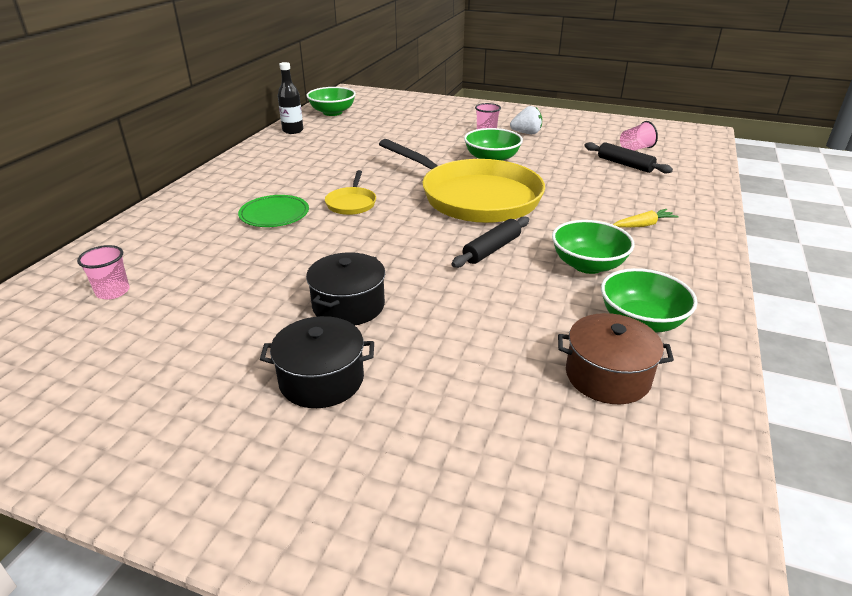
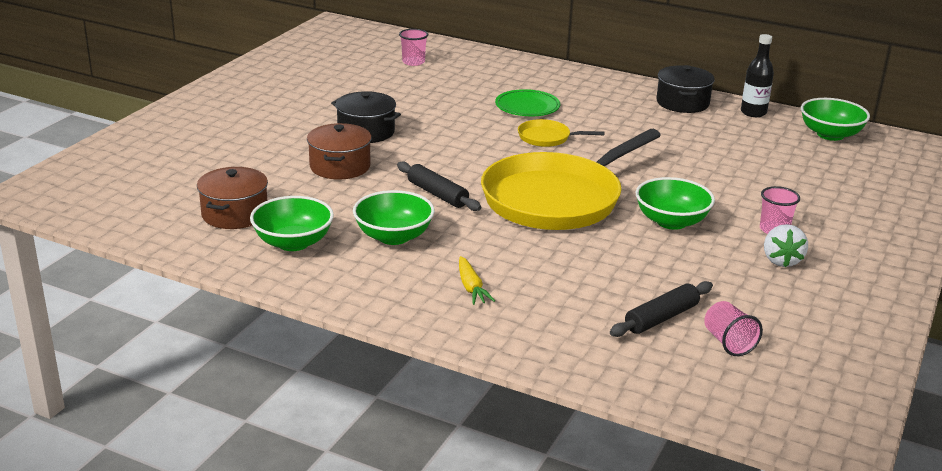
camera: 95 degrees right, 5 degrees down
black pot [260,316,374,408] -> black pot moved to [656,65,715,113]
none -> brown pot [307,123,372,179]

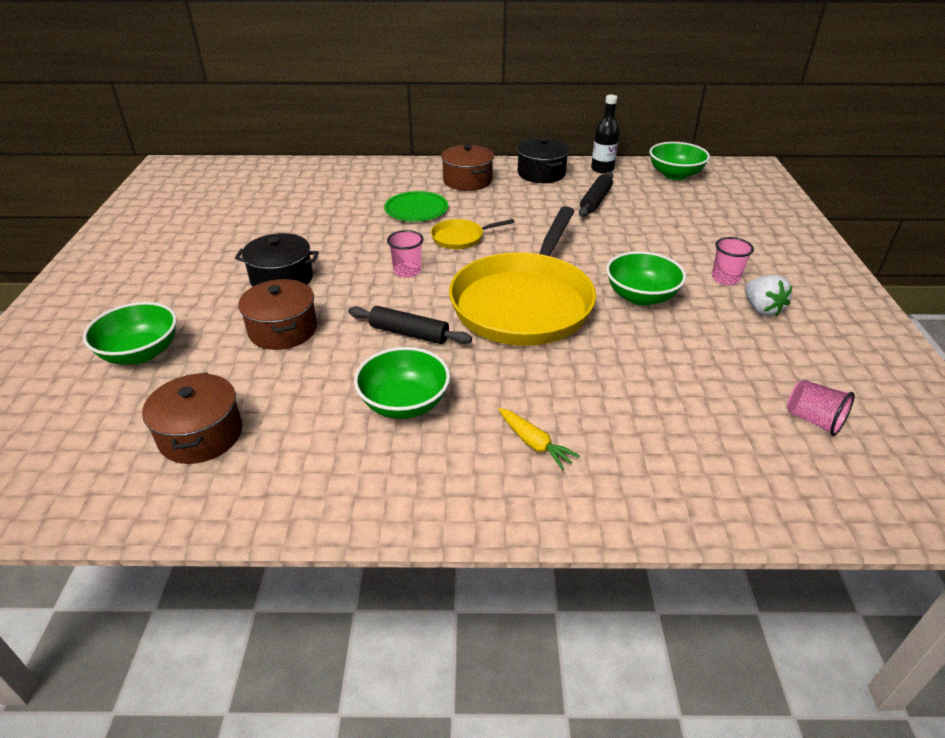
camera: 25 degrees left, 10 degrees up
green bowl [250,196,334,251] -> green bowl moved to [83,302,177,364]
pink cup [399,29,428,66] -> pink cup moved to [387,230,423,278]
black rolling pin [610,281,713,337] -> black rolling pin moved to [579,172,613,217]
none -> brown pot [441,145,494,191]

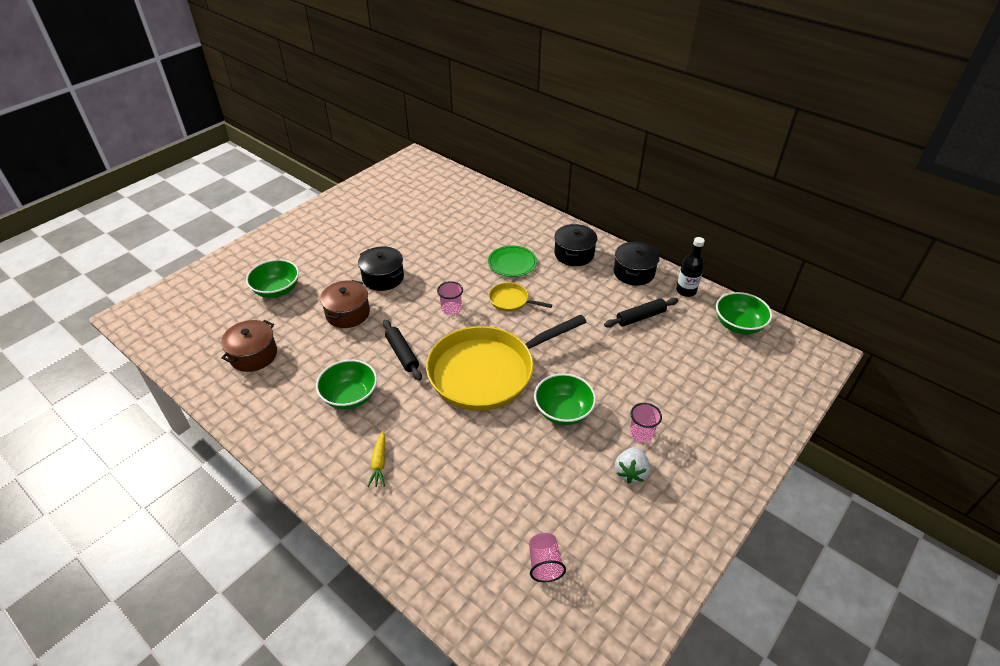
camera: 40 degrees right, 5 degrees up
brown pot [441,145,494,191] -> black pot [554,224,597,266]

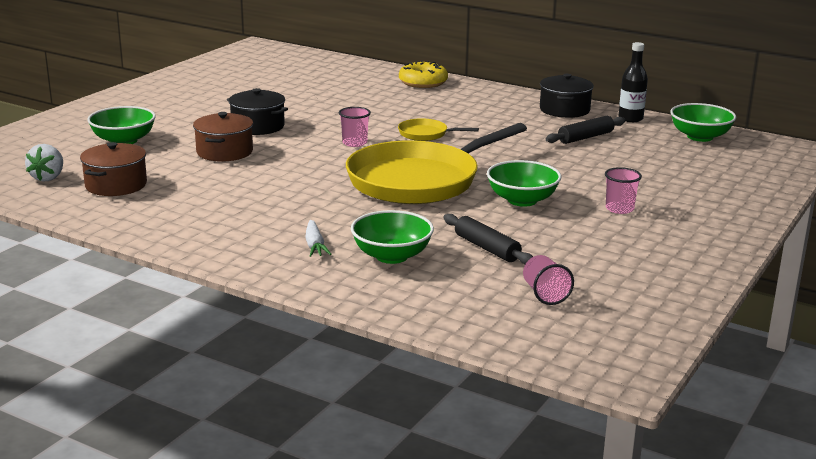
camera: 10 degrees left, 20 degrees down
green bowl [316,360,377,409] -> green bowl moved to [351,210,434,264]
yellow carrot [367,431,385,487] -> white carrot [305,220,331,257]
black rolling pin [383,320,422,381] -> black rolling pin moved to [444,214,533,264]
green plate [488,245,537,277] -> none
black pot [554,224,597,266] -> none
white strawberry [615,447,650,484] -> white strawberry moved to [25,144,63,182]
none -> yellow donut [399,61,448,88]

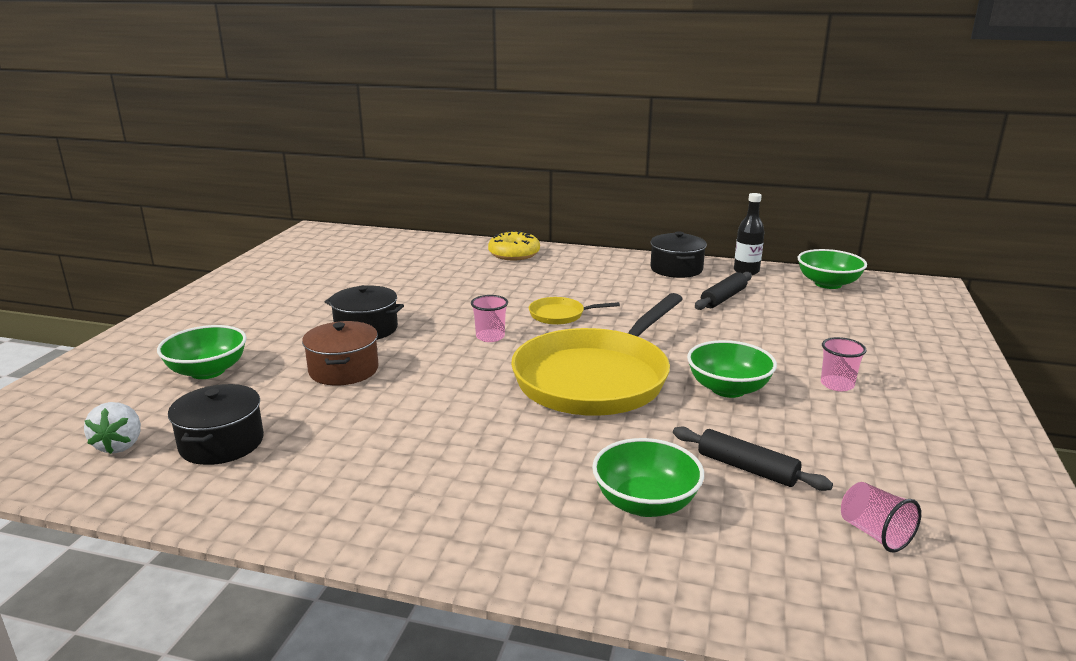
camera: 15 degrees left, 0 degrees up
brown pot [80,142,147,196] -> black pot [168,384,264,465]
white carrot [305,220,331,257] -> none

